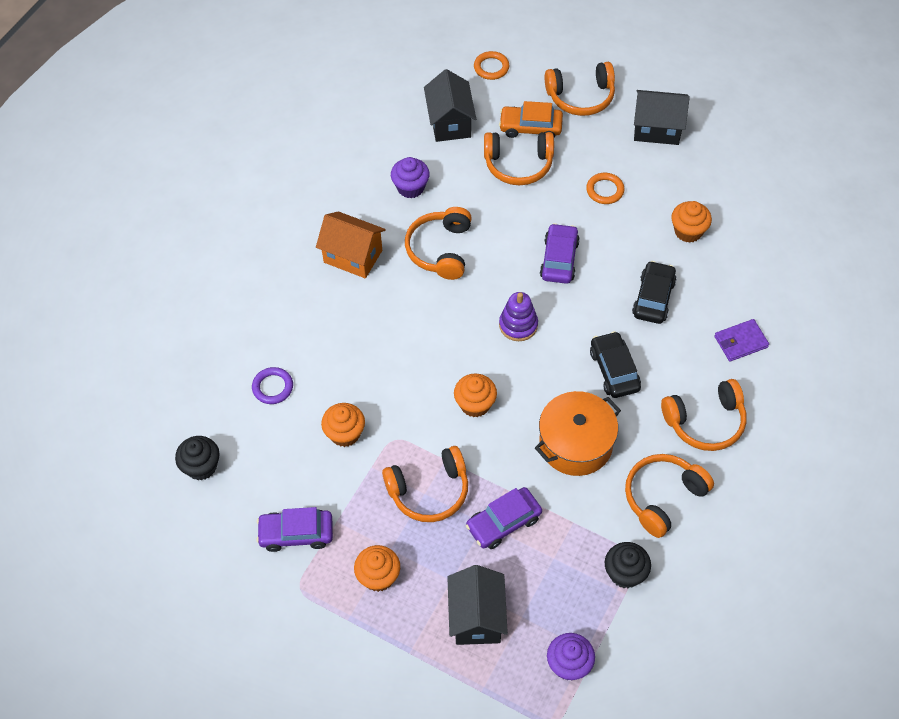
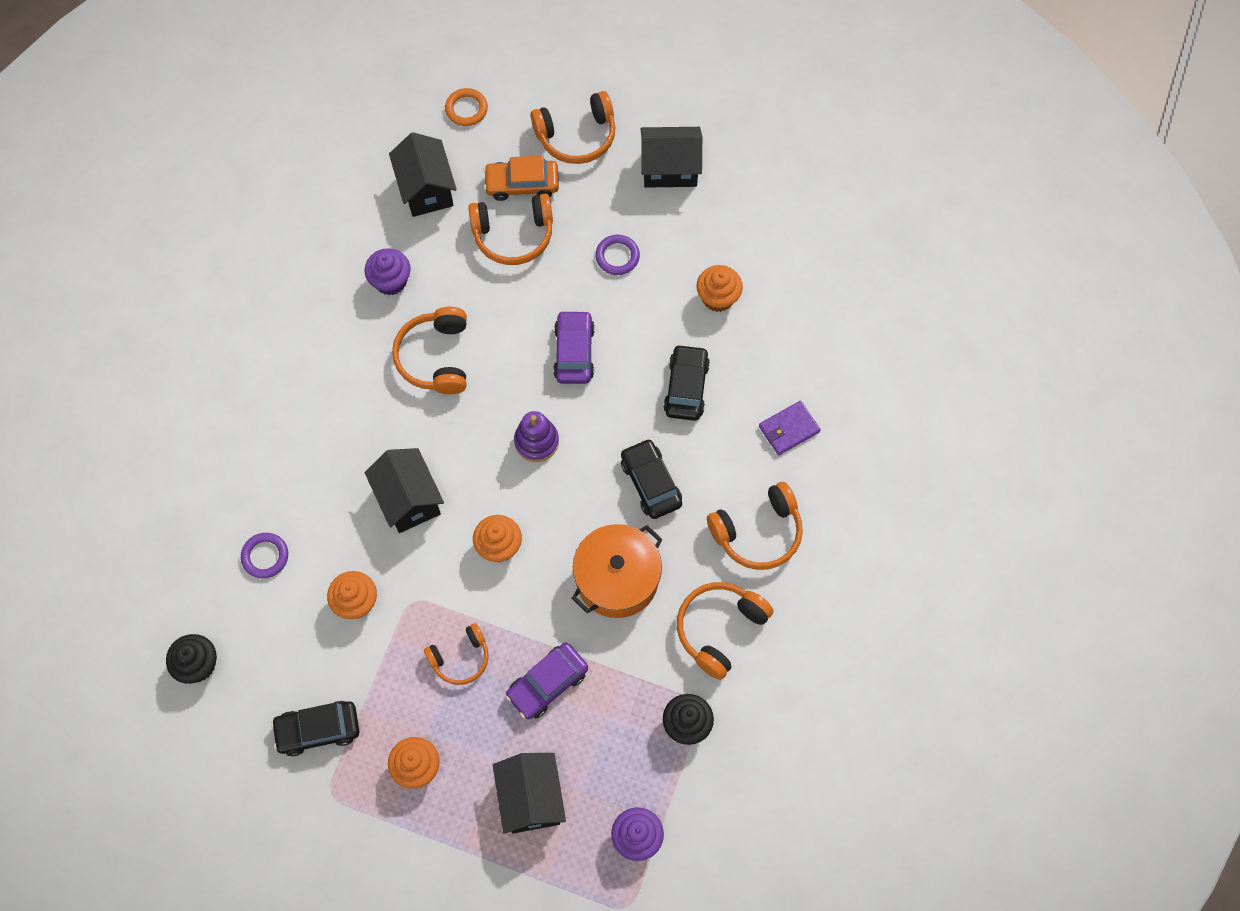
camera: 10 degrees left, 10 degrees up
purple car [256,507,333,552] -> black car [271,701,359,756]
orange house [316,211,386,278] -> none
orange headphones [382,446,468,522] -> orange headphones [424,623,489,685], size x0.66
orange ring [586,173,625,204] -> purple ring [595,235,640,275]
none -> black house [364,448,444,533]

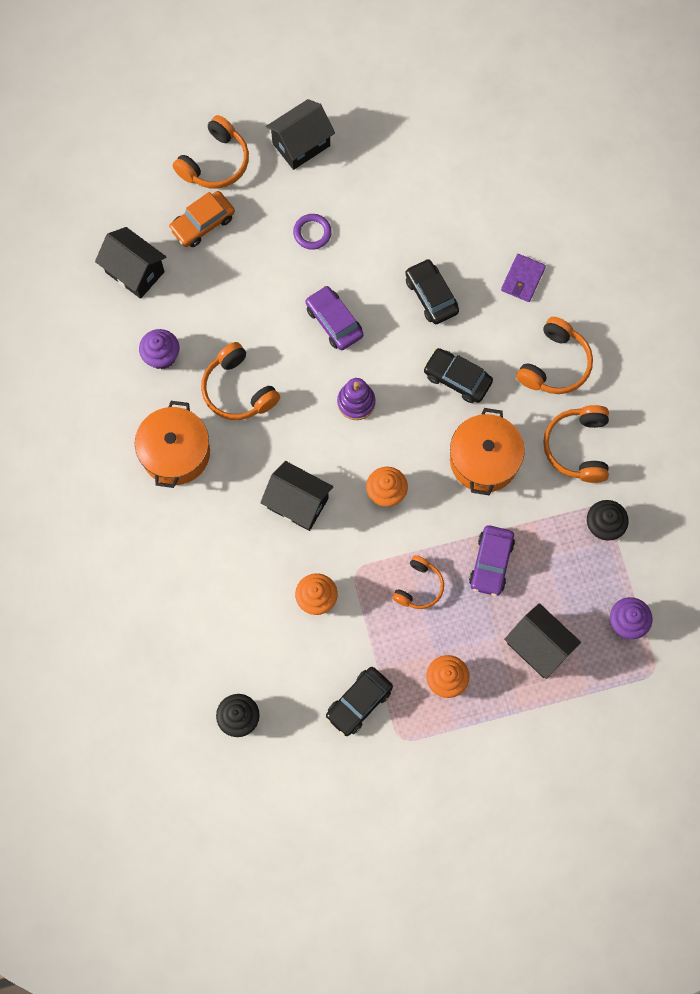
camera: 35 degrees left, 5 degrees up
purple ring [241,533,288,578] -> none
orange ring [445,88,488,126] -> none
orange headphones [468,194,553,265] -> none
orange cupcake [696,265,743,312] -> none
none -> orange pot [135,401,210,488]

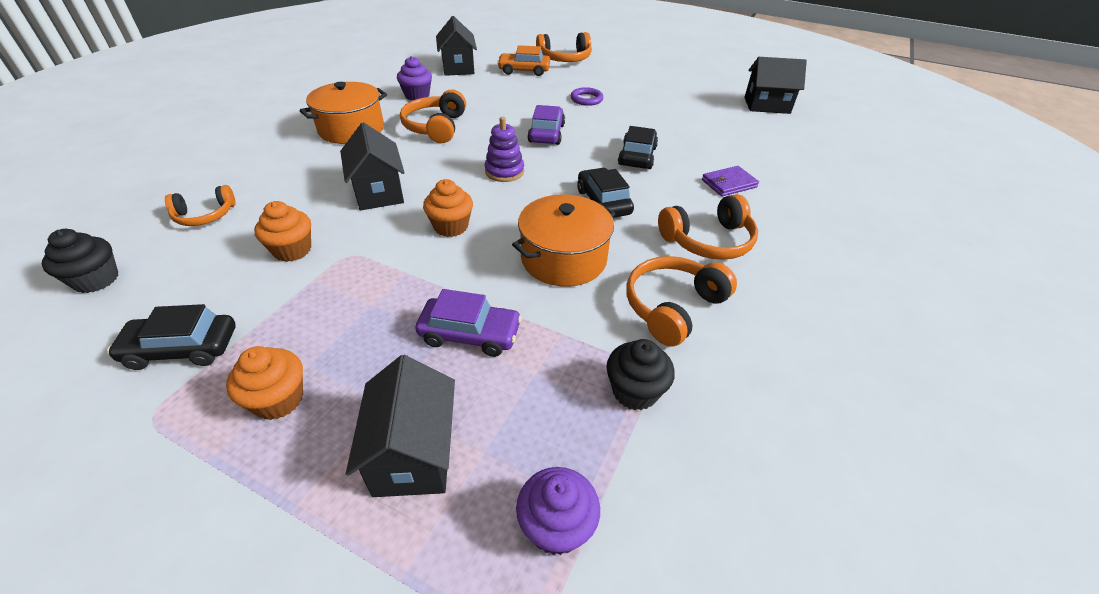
camera: 40 degrees right, 30 degrees down
black house [266,99,335,170] -> black house moved to [744,57,807,114]
orange headphones [392,555,444,609] -> orange headphones moved to [165,185,236,226]
purple car [469,525,515,596] -> purple car turned 135 degrees counterclockwise [415,289,522,357]

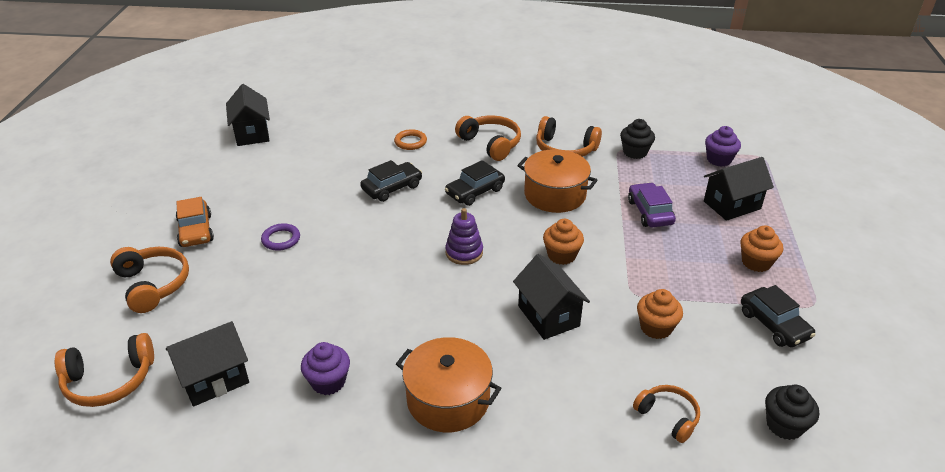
camera: 110 degrees left, 5 degrees down
black house [340,122,405,210] -> black house turned 75 degrees counterclockwise [513,254,590,340]
orange headphones [400,89,466,143] -> orange headphones moved to [55,333,154,407]
orange car [497,45,550,76] -> orange car moved to [176,197,214,247]
purple car [527,105,565,145] -> none
black car [618,126,658,169] -> black car turned 150 degrees clockwise [360,160,422,202]
purple wallet [702,166,759,197] -> orange ring [394,129,427,150]

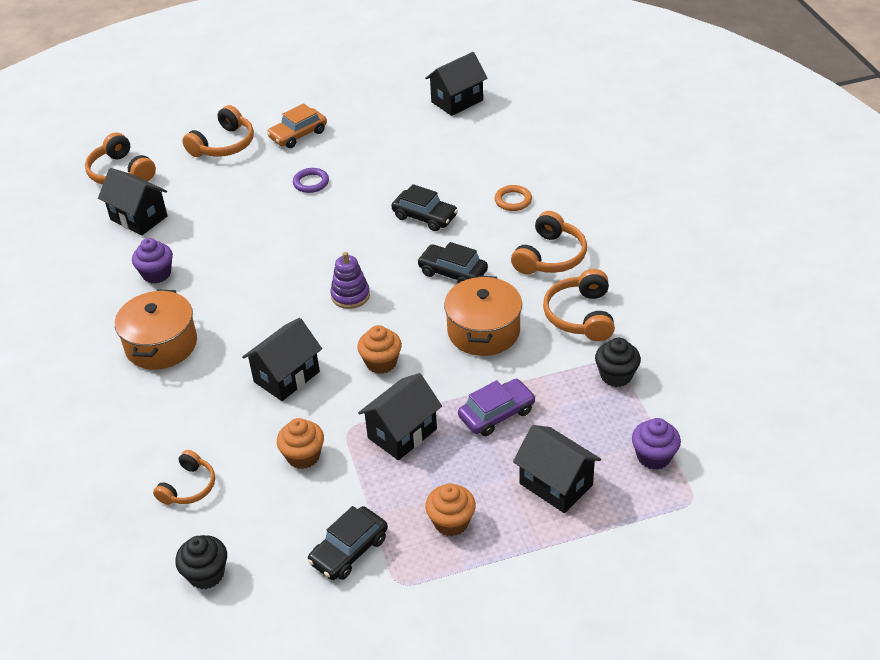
camera: 70 degrees right, 5 degrees up
none -> black house [358,373,442,460]

